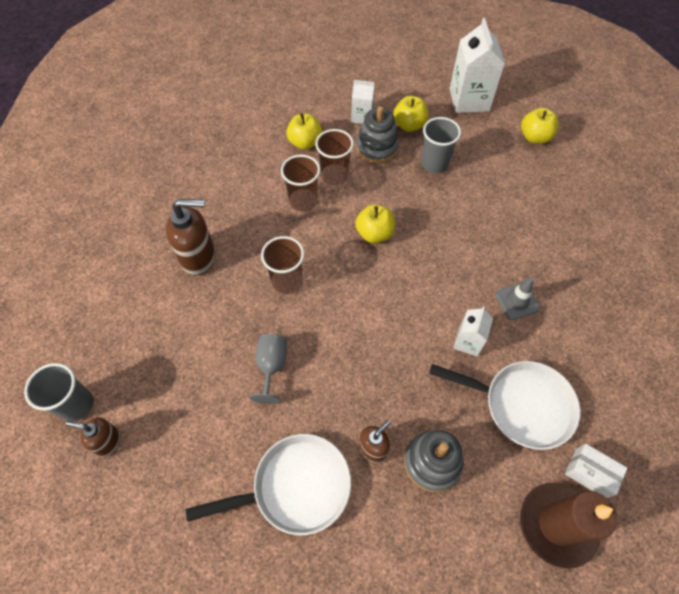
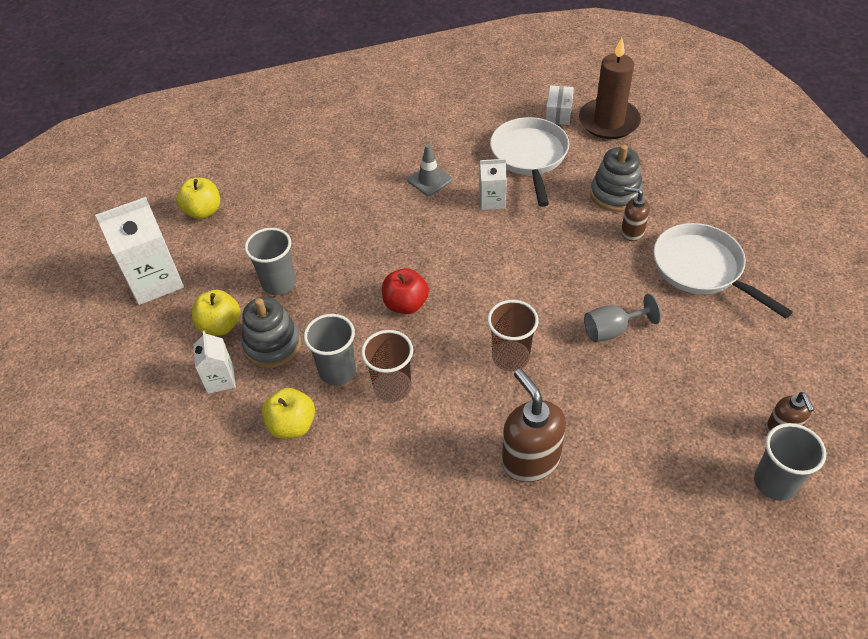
camera: 110 degrees left, 10 degrees down
brown cup [315,129,354,186] -> grey cup [304,314,356,385]
yellow apple [355,204,395,243] -> red apple [382,268,429,314]

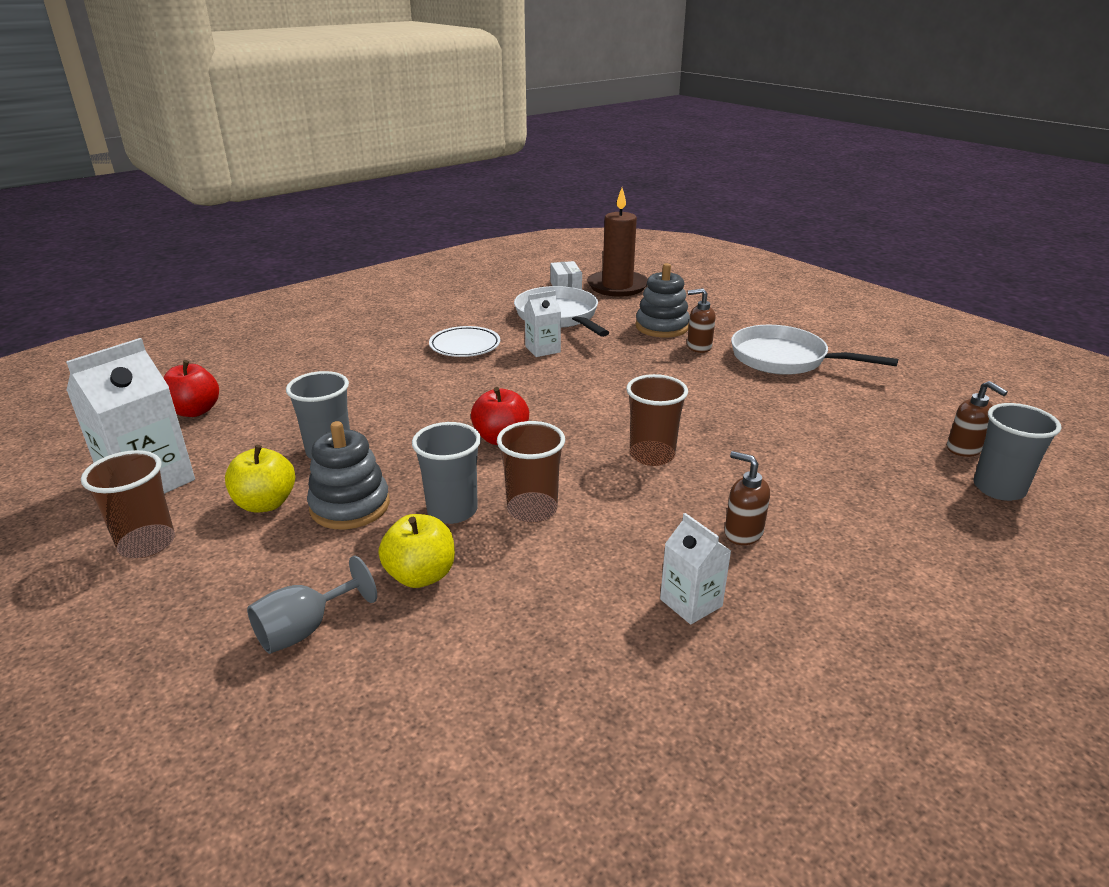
camera: 25 degrees left, 20 degrees down
yellow apple [177,178,220,219] -> red apple [163,360,219,417]
white carton [193,331,236,394] -> white carton moved to [660,513,731,625]
grey traffic cone [407,145,452,196] -> white plate [429,326,500,357]
brown soap dispenser [502,369,566,482] -> brown soap dispenser [725,451,770,545], size x0.57
grey goblet [584,294,661,342] -> grey goblet moved to [247,555,377,654]
none -> brown cup [81,450,175,558]

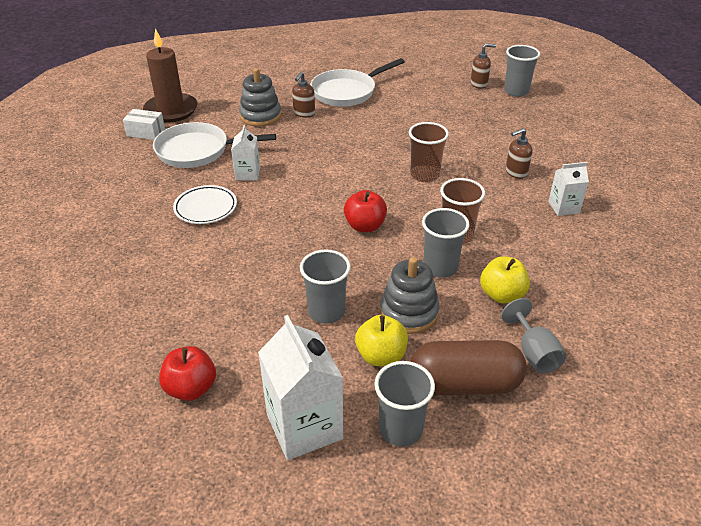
camera: 65 degrees left, 10 degrees up
brown cup [81,450,175,558] -> grey cup [374,361,435,447]
none -> brown capsule [410,340,527,395]

